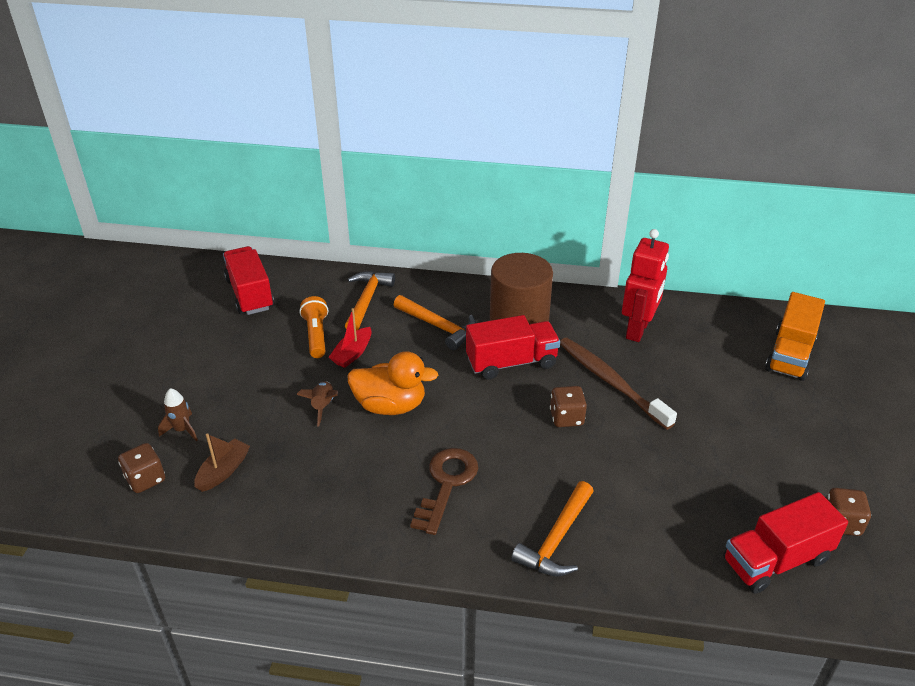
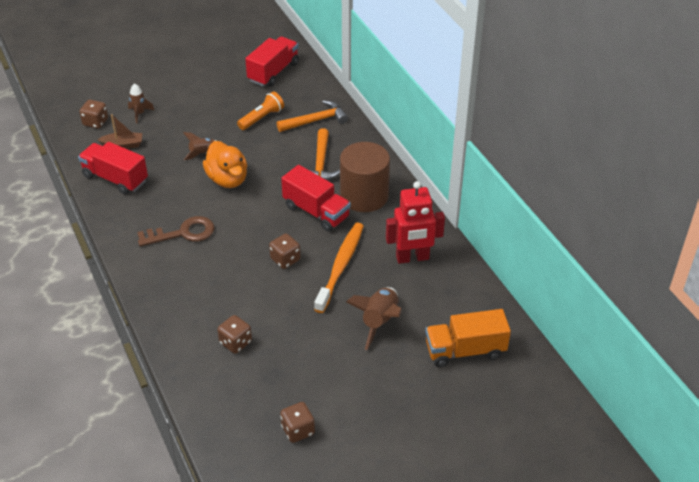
camera: 55 degrees right, 5 degrees up
red boat [329,308,372,368] -> none
orange hammer [511,481,594,577] -> none
brown toothbrush [560,338,677,430] -> orange toothbrush [314,223,364,313]
red truck [723,492,848,593] -> red truck moved to [78,142,148,195]
none -> brown dice [217,315,252,354]
none -> brown rocket [346,287,402,350]

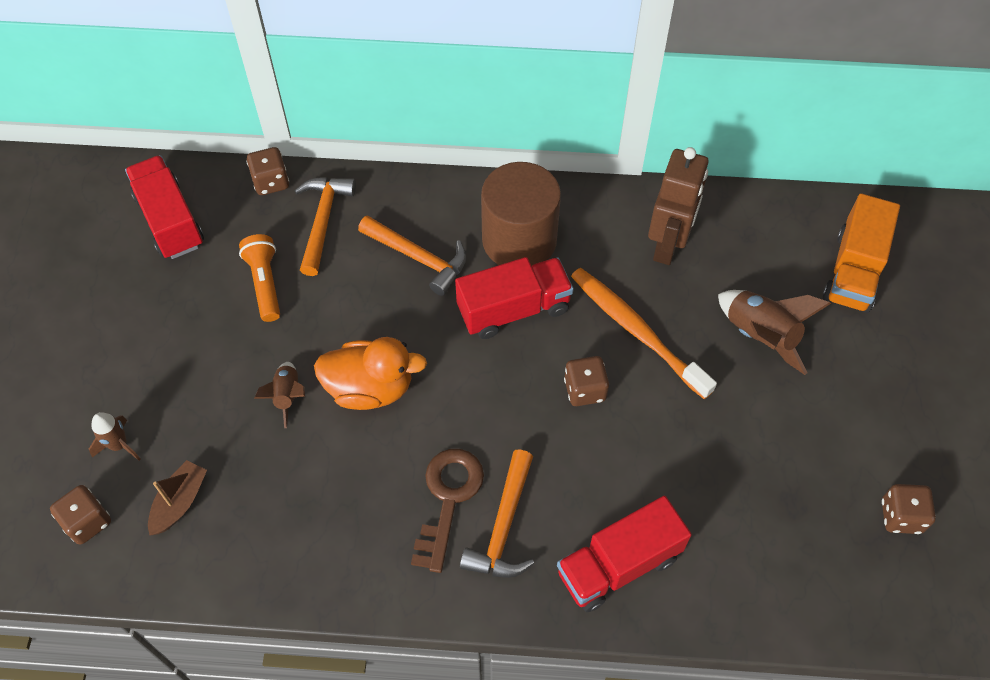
camera: 60 degrees left, 15 degrees up
red truck [78,142,148,195] -> red truck moved to [557,496,692,612]
brown dice [217,315,252,354] -> brown dice moved to [247,147,289,195]
red robot [386,181,445,264] -> brown robot [648,147,709,265]
none -> orange hammer [460,450,534,578]

